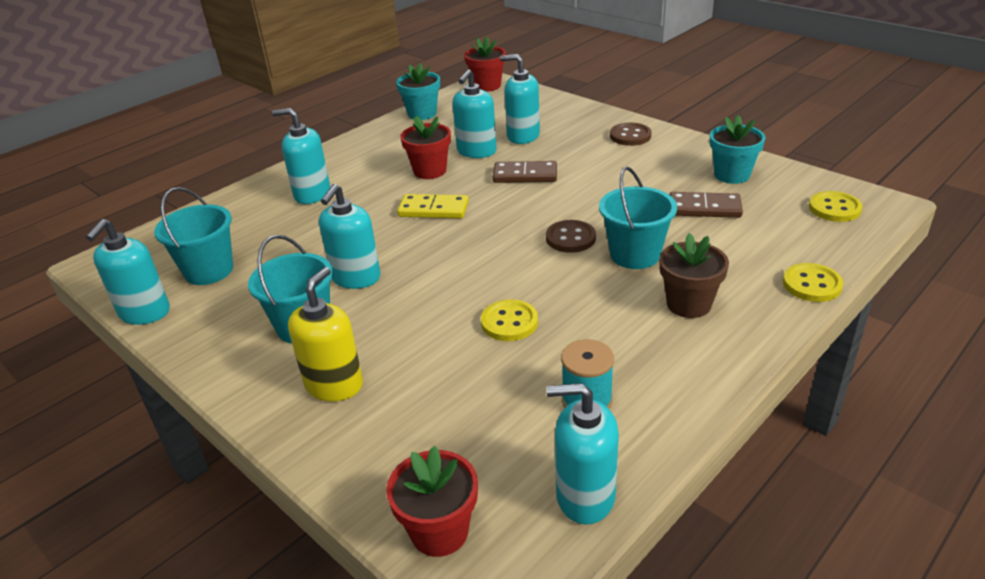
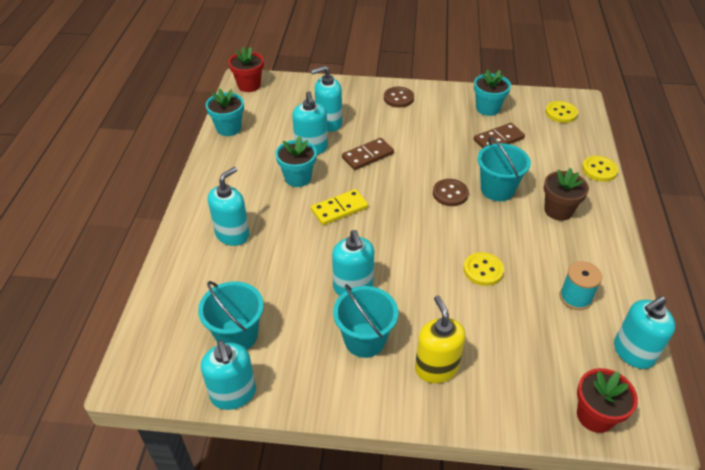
camera: 40 degrees left, 10 degrees up
turquoise soap dispenser [272,108,330,204] -> turquoise soap dispenser turned 150 degrees clockwise [208,167,250,246]
red flower pot [400,116,451,179] -> turquoise flower pot [275,136,317,187]

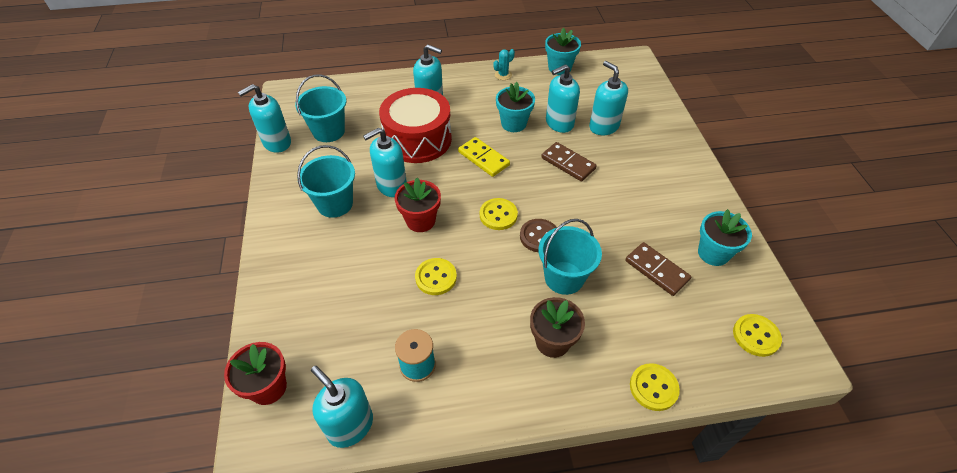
camera: 75 degrees right, 5 degrees up
red flower pot [228,47,264,92] -> red flower pot moved to [395,178,441,232]
brown button [384,87,414,108] -> none
yellow soap dispenser [415,295,466,383] -> none
none -> red drum [379,88,452,163]
none -> yellow button [480,198,518,230]
none -> turquoise cactus [493,49,515,80]

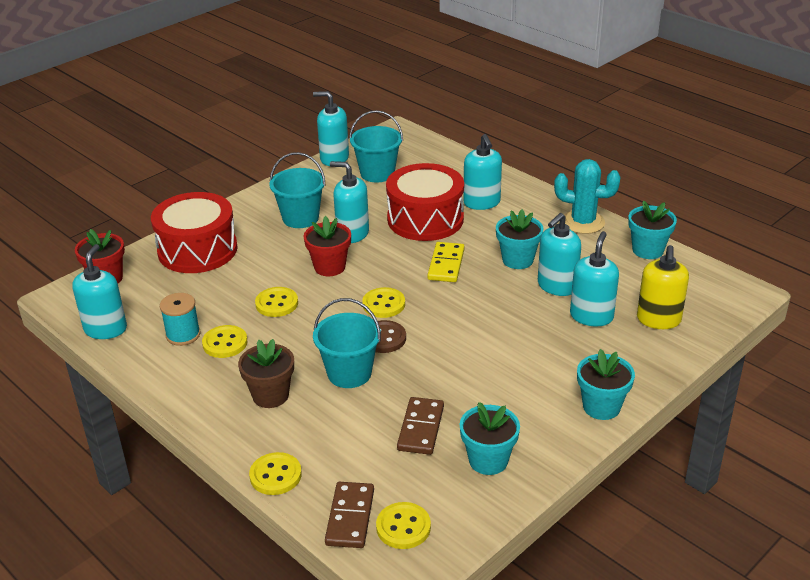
camera: 55 degrees right, 15 degrees down
turquoise cactus [493,49,515,80] -> turquoise cactus [554,159,620,234], size x1.94
brown domino [541,142,597,181] -> brown domino moved to [325,482,374,548]
turquoise soap dispenser [546,64,580,133] -> turquoise soap dispenser turned 75 degrees counterclockwise [538,213,581,296]
none -> red drum [151,192,238,273]
none -> yellow button [202,325,248,358]
none -> turquoise flower pot [577,349,635,420]
none -> yellow soap dispenser [637,245,689,329]

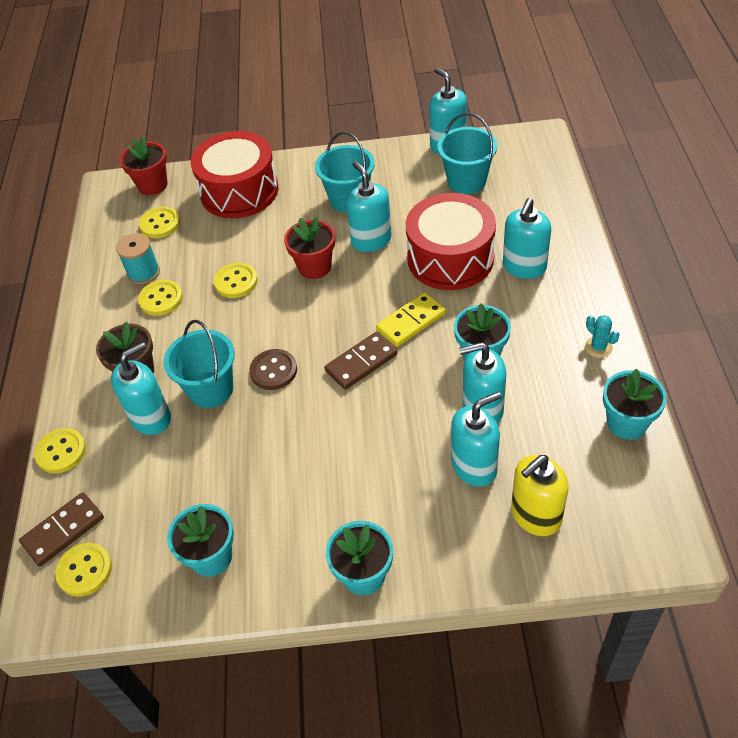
camera: 45 degrees right, 15 degrees up
turquoise soap dispenser [72,244,127,339] -> turquoise soap dispenser moved to [111,342,171,435]
yellow button [362,287,405,318] -> yellow button moved to [139,207,180,238]
brown domino [397,397,444,455] -> brown domino moved to [325,332,398,390]
turquoise cactus [554,159,620,234] -> turquoise cactus [585,315,620,358], size x0.52

